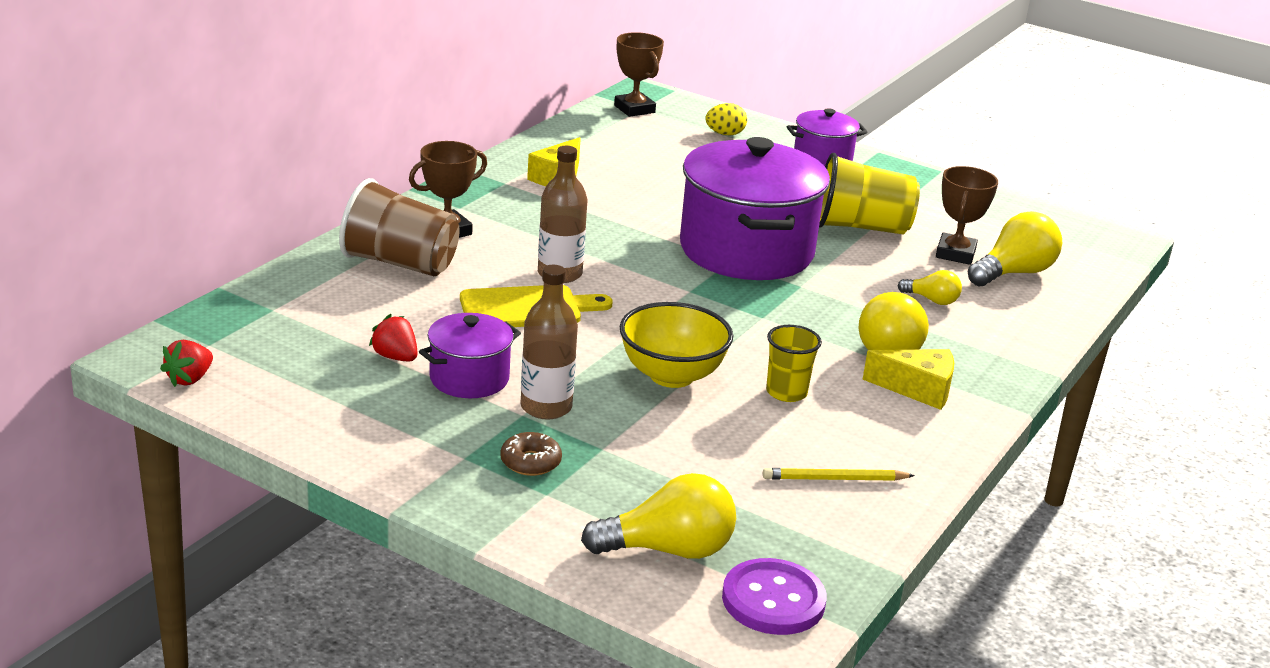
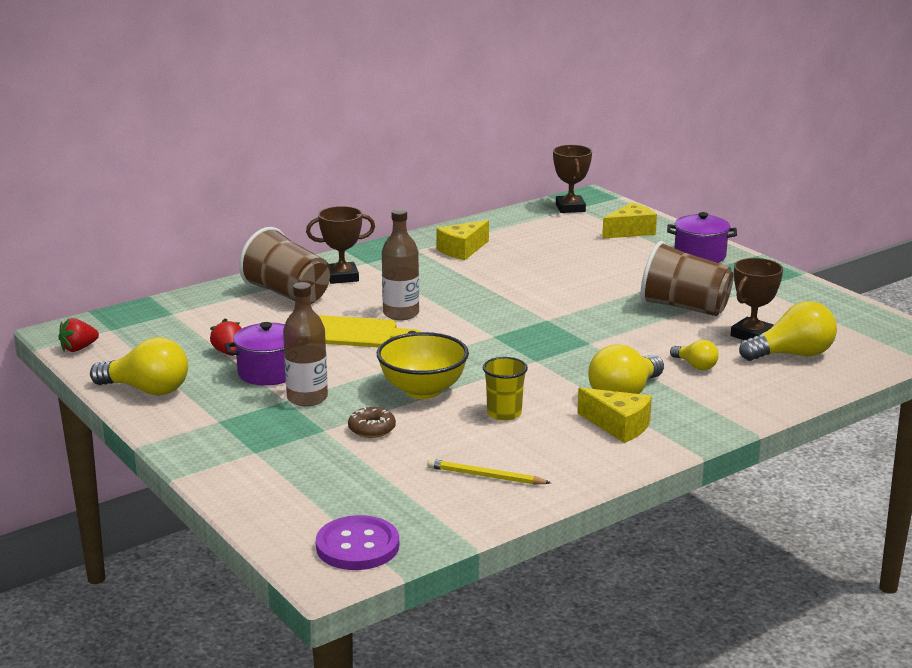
camera: 25 degrees right, 5 degrees down
brown donut [500,432,562,476] -> brown donut moved to [348,407,396,438]
yellow light bulb [581,473,736,559] -> yellow light bulb moved to [90,337,188,396]
purple pot [680,137,830,280] -> none
yellow egg [705,103,747,135] -> yellow cheese [602,202,657,239]
yellow cup [819,153,920,235] -> brown cup [641,241,734,316]

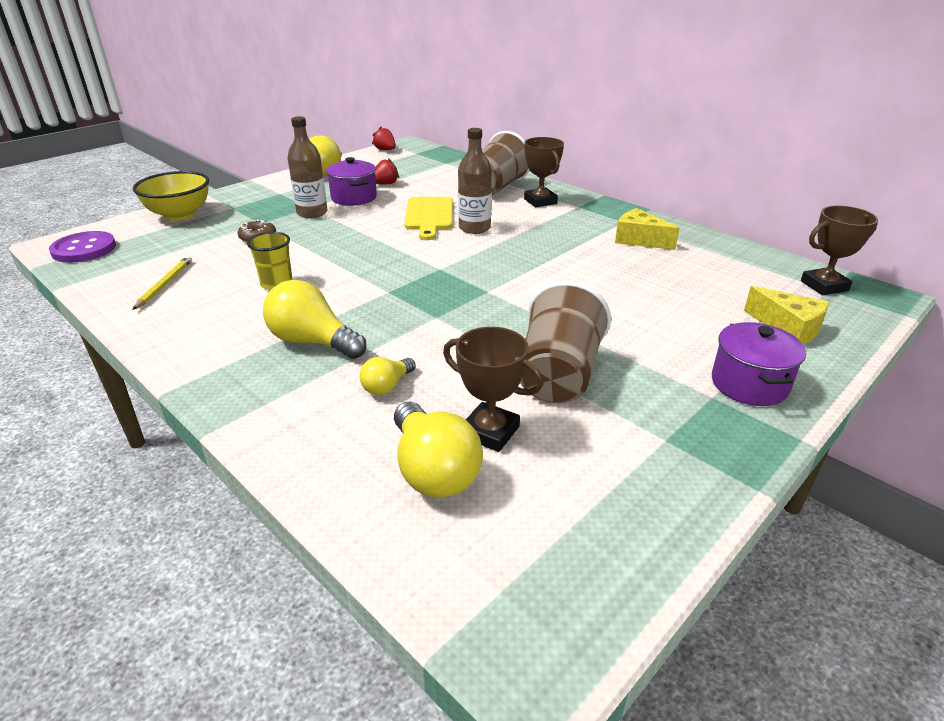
camera: 80 degrees right, 10 degrees up
yellow bowl [377,332,469,399] -> yellow bowl moved to [133,171,209,221]
yellow cheese [577,387,652,443] -> none

